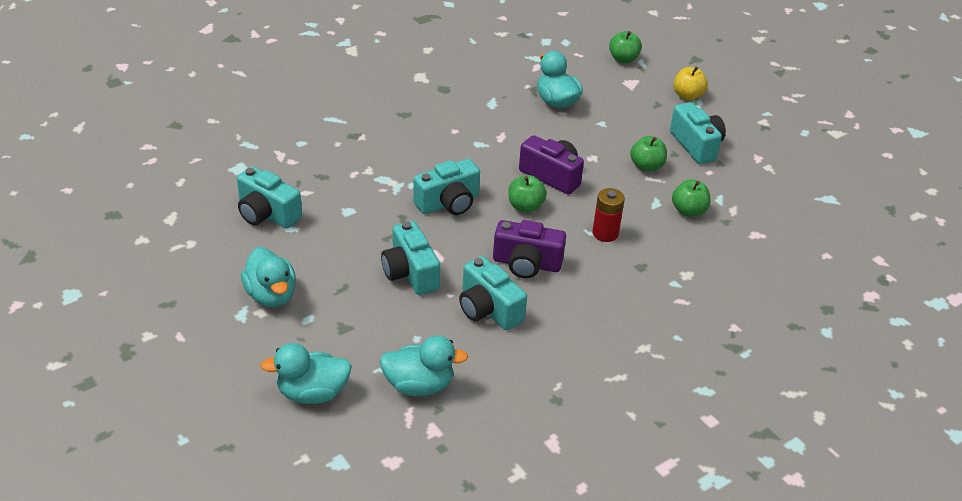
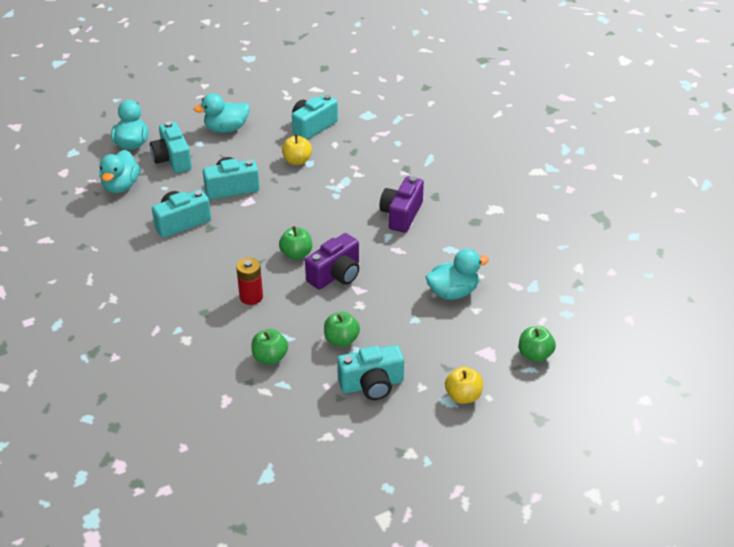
camera: 100 degrees right, 0 degrees up
turquoise camera [413,159,480,215] -> turquoise camera moved to [150,121,192,173]
purple camera [493,220,566,278] -> purple camera moved to [379,176,424,233]
none -> yellow apple [282,134,312,165]

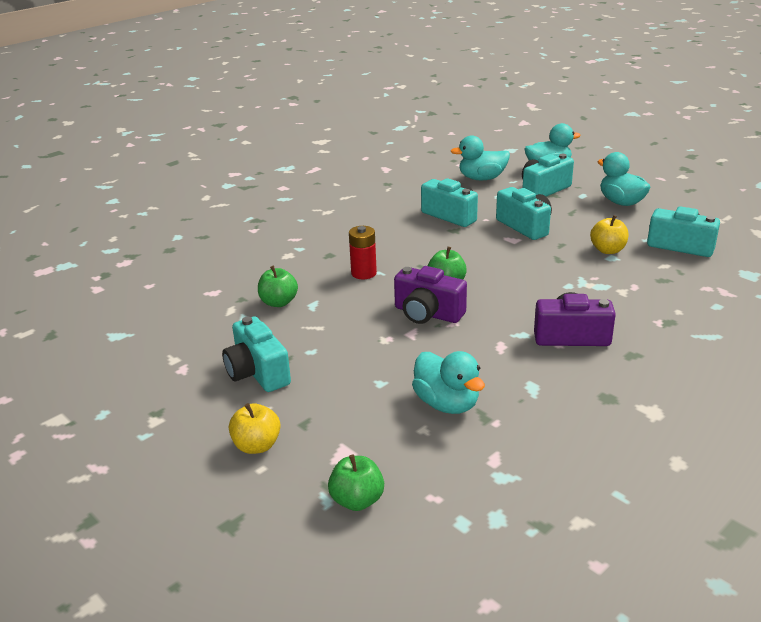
camera: 75 degrees right, 10 degrees down
green apple [324,312,360,347] -> none

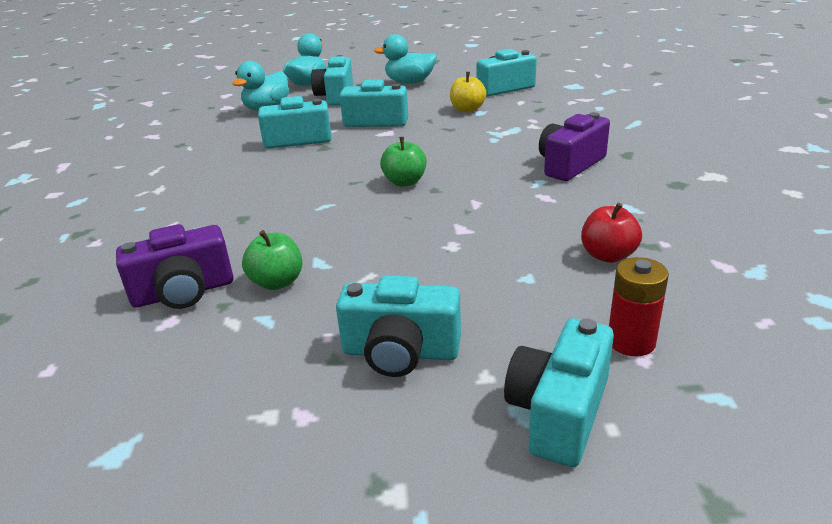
camera: 50 degrees left, 0 degrees up
yellow apple [229,403,281,454] -> turquoise camera [504,318,614,467]
green apple [328,454,384,511] -> none
red battery [349,226,377,280] -> red battery moved to [609,257,669,356]
purple camera [394,266,467,324] -> purple camera moved to [116,224,233,309]
turquoise duck [412,351,485,414] -> red apple [581,203,642,263]

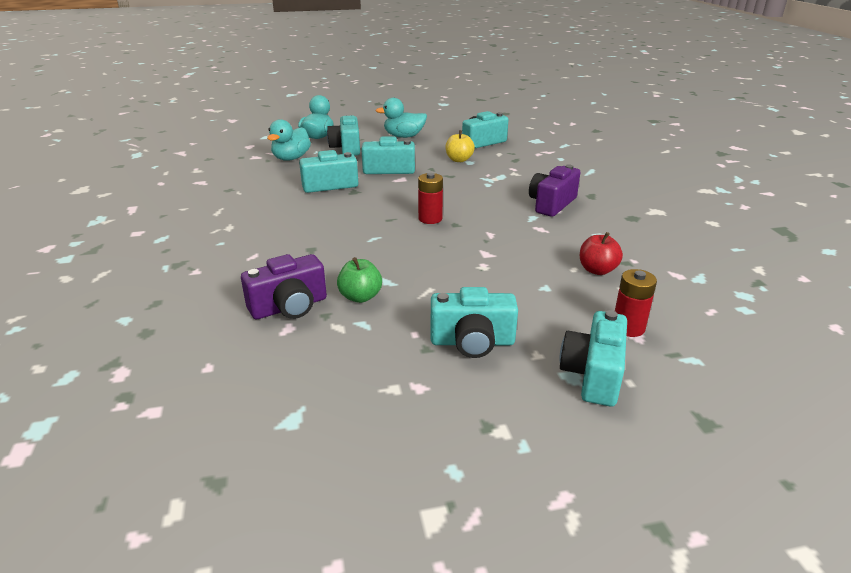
camera: 10 degrees left, 0 degrees up
green apple [380,137,426,187] -> red battery [418,173,443,224]

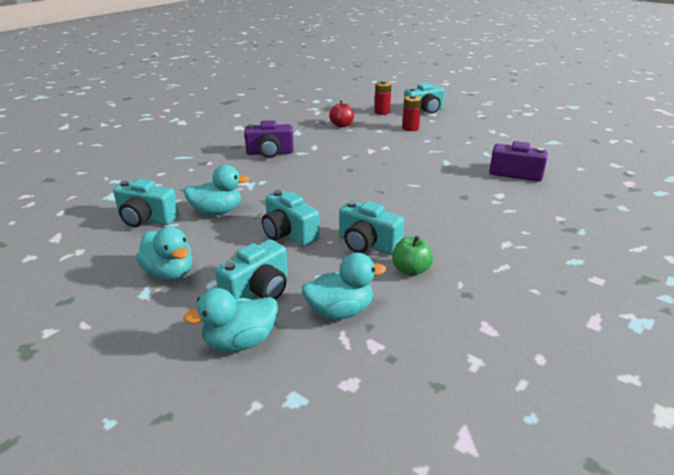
camera: 130 degrees left, 0 degrees up
green apple [337,257,382,303] -> green apple moved to [392,235,433,276]
red battery [418,173,443,224] -> red battery moved to [402,95,422,131]
turquoise camera [431,287,518,358] -> none
yellow apple [445,130,475,162] -> turquoise duck [183,165,250,215]

